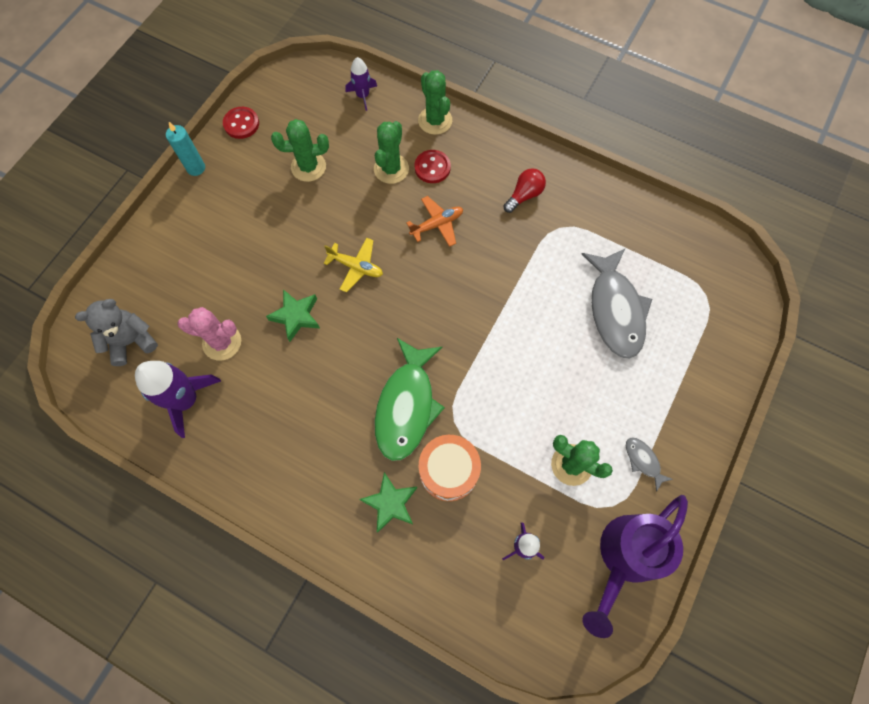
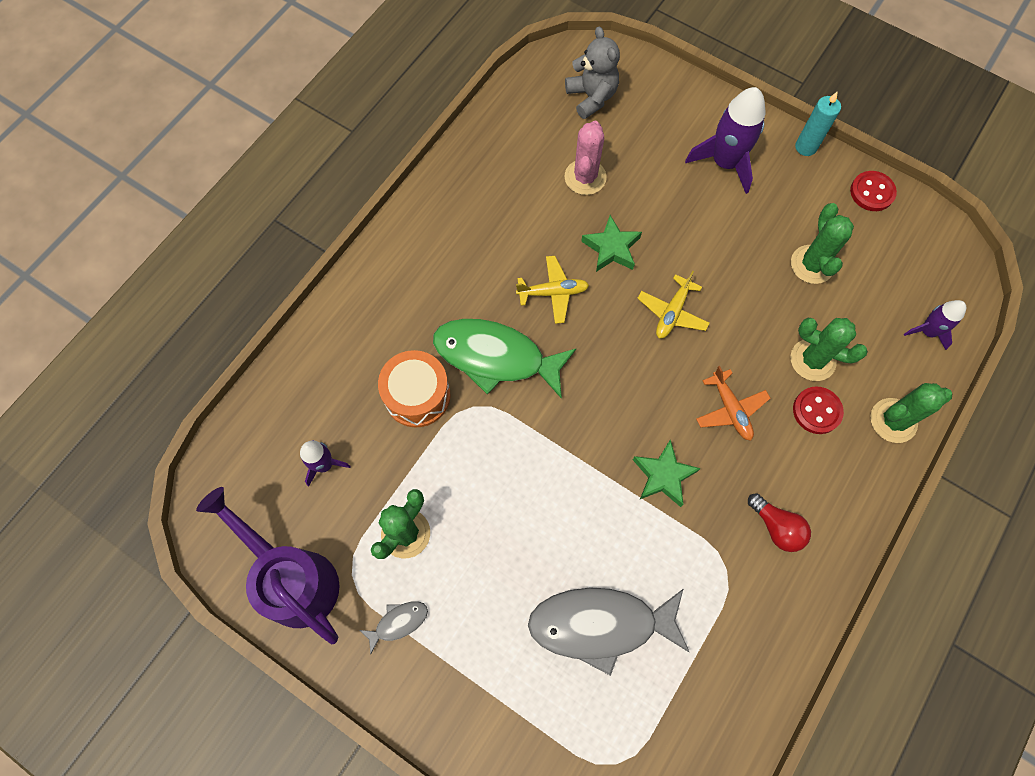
camera: 95 degrees right, 0 degrees up
purple rocket [135,361,221,438] -> purple rocket moved to [685,87,766,194]
green star [359,472,417,533] -> green star moved to [633,439,701,507]
none -> yellow plane [516,256,589,324]

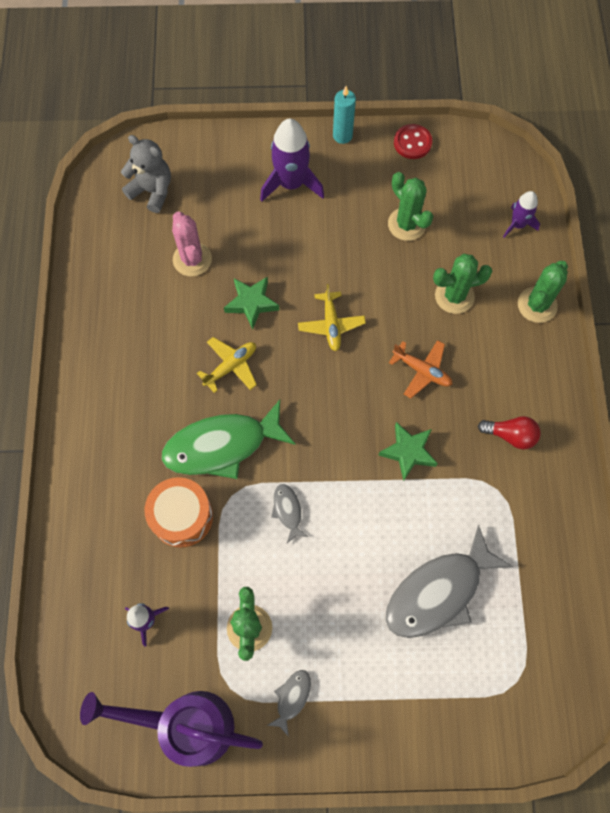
camera: 35 degrees left, 0 degrees up
red button [793,386,844,434] -> none
none -> grey fish [271,484,308,543]

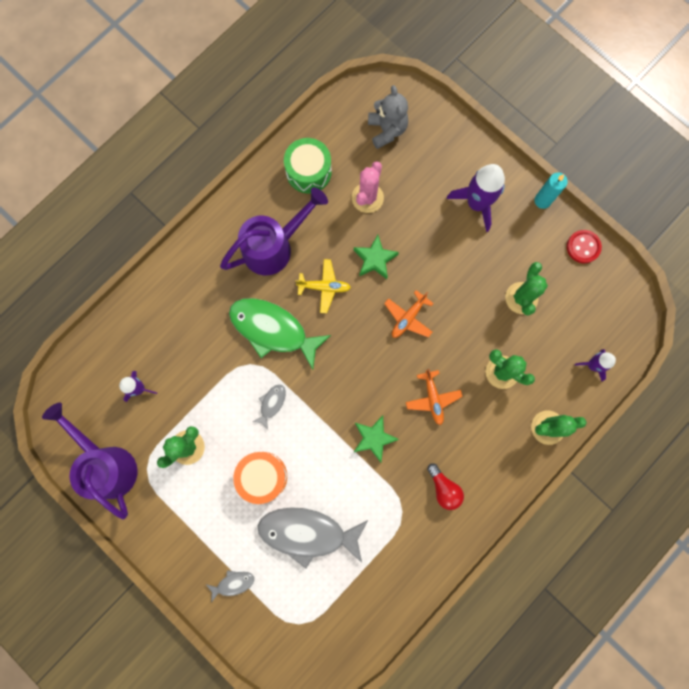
camera: 45 degrees right, 10 degrees up
orange drum [145,477,213,548] -> orange drum moved to [233,452,287,504]
grey fish [267,670,311,737] -> grey fish moved to [206,570,255,603]
yellow plane [298,284,366,351] -> orange plane [384,290,434,338]
none -> purple watering can [220,187,328,275]
none -> green drum [284,138,332,193]

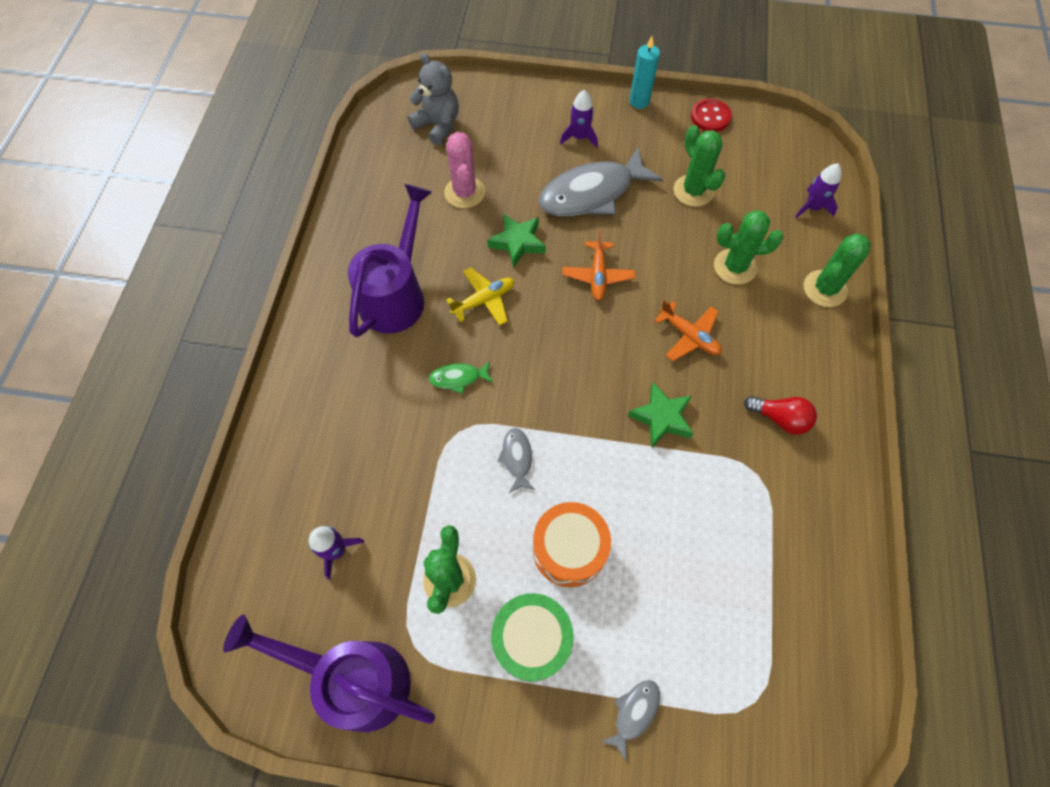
camera: 35 degrees left, 15 degrees down
green fish [229,298,331,370] -> green fish [429,361,493,394], size x0.44
grey fish [258,507,368,569] -> grey fish moved to [539,147,663,216]
green drum [284,138,332,193] -> green drum moved to [491,593,574,682]
purple rocket [447,164,505,232] -> purple rocket [560,90,598,148], size x0.57

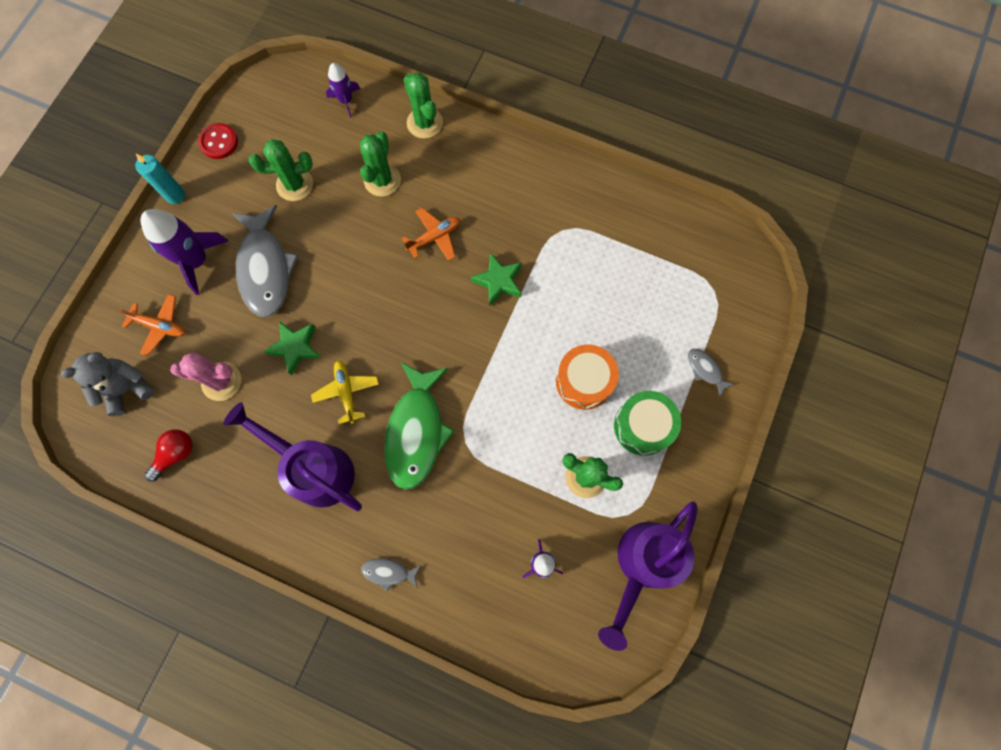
camera: 75 degrees left, 10 degrees up
green fish [429,361,493,394] -> green fish [384,362,455,490], size x2.27
grey fish [497,428,535,493] -> grey fish moved to [361,558,421,591]
purple rocket [560,90,598,148] -> purple rocket [141,209,228,295], size x1.75
orange plane [562,230,635,301] -> orange plane moved to [117,294,185,356]
red light bulb [744,396,817,435] -> red light bulb moved to [145,429,193,481]

